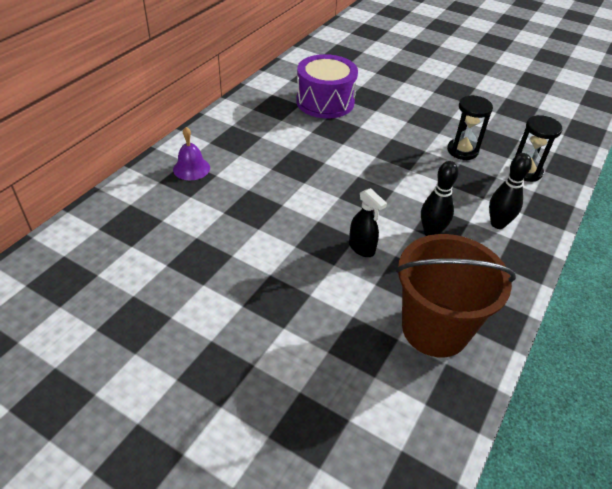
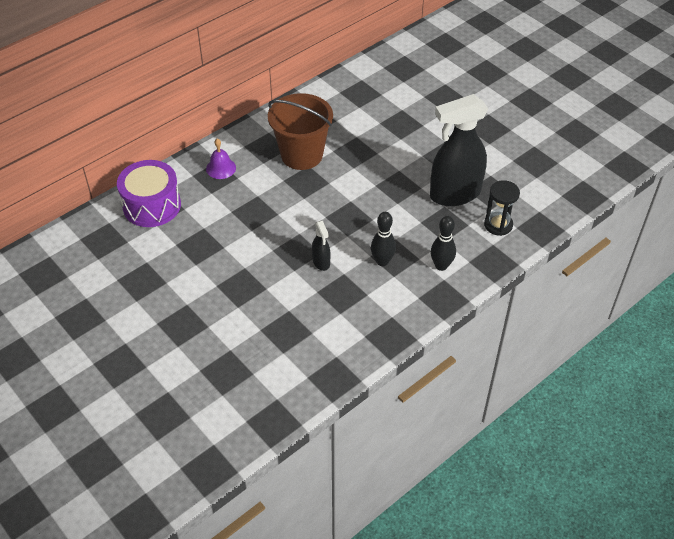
camera: 20 degrees right, 5 degrees up
purple drum [296,54,358,119] -> purple drum moved to [117,160,181,227]
brown bucket [396,234,516,357] -> brown bucket moved to [268,93,333,170]
black hourglass [447,95,493,160] -> black spray bottle [430,94,488,206]

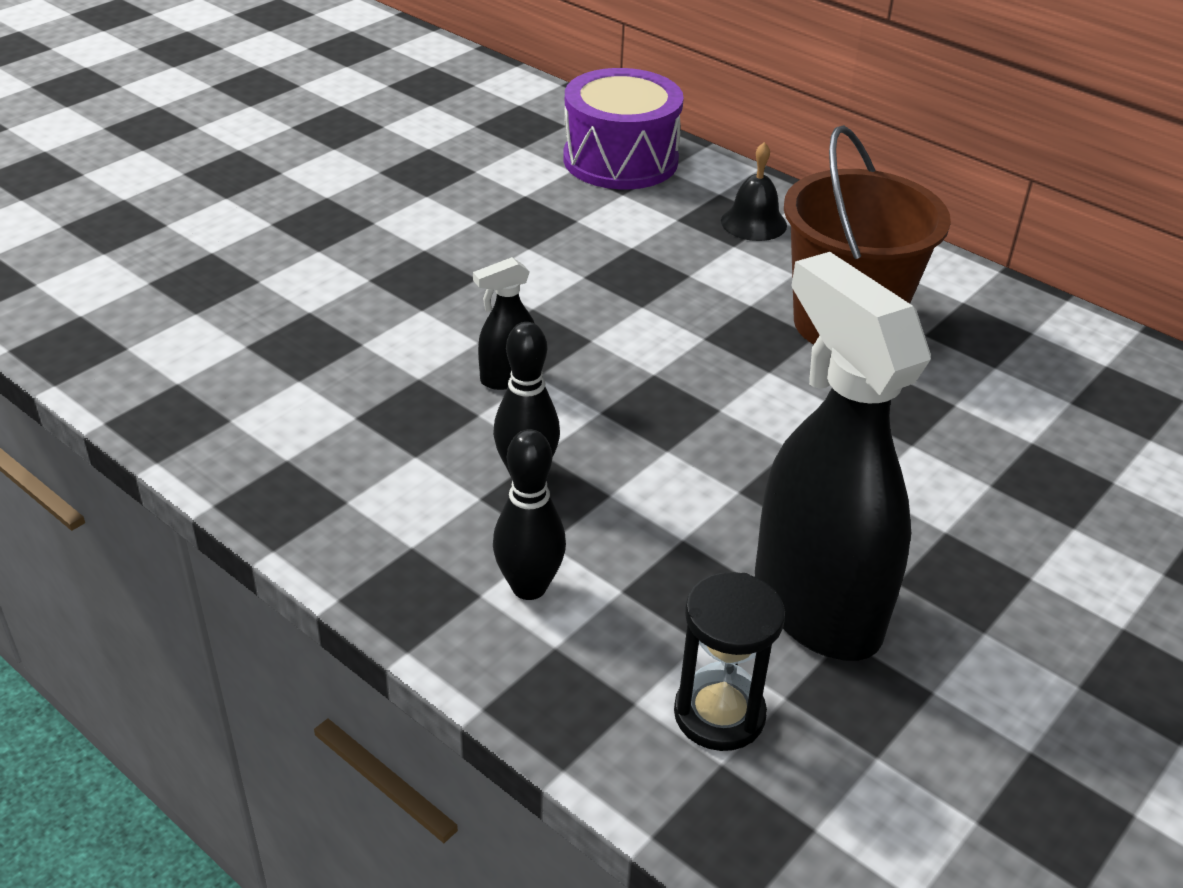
camera: 80 degrees right, 10 degrees down
purple bell [206,138,236,179] -> black bell [721,142,787,241]

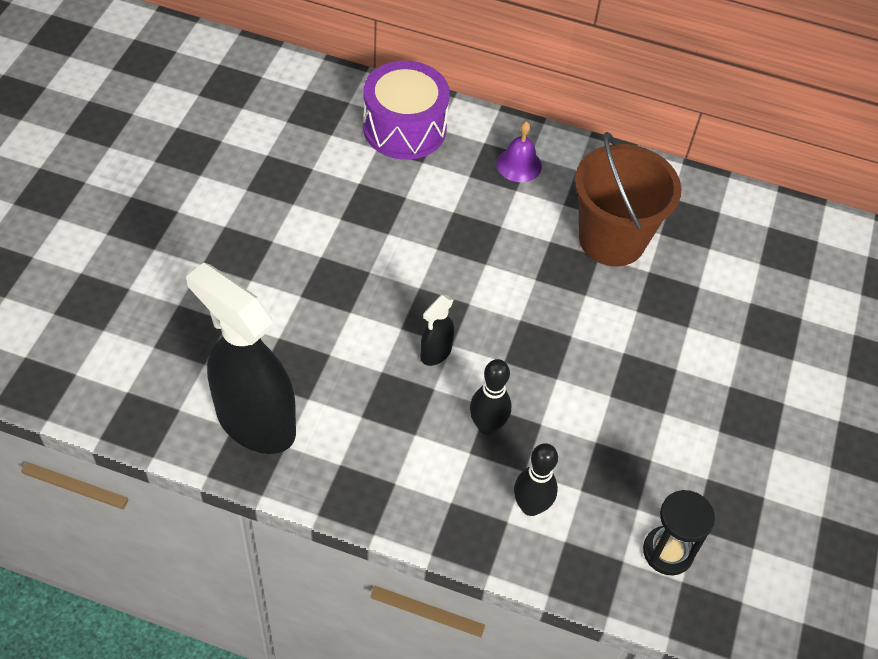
camera: 25 degrees left, 15 degrees up
black bell [721,142,787,241] -> purple bell [496,121,542,182]
black spray bottle [755,252,931,661] -> black spray bottle moved to [186,263,296,454]

